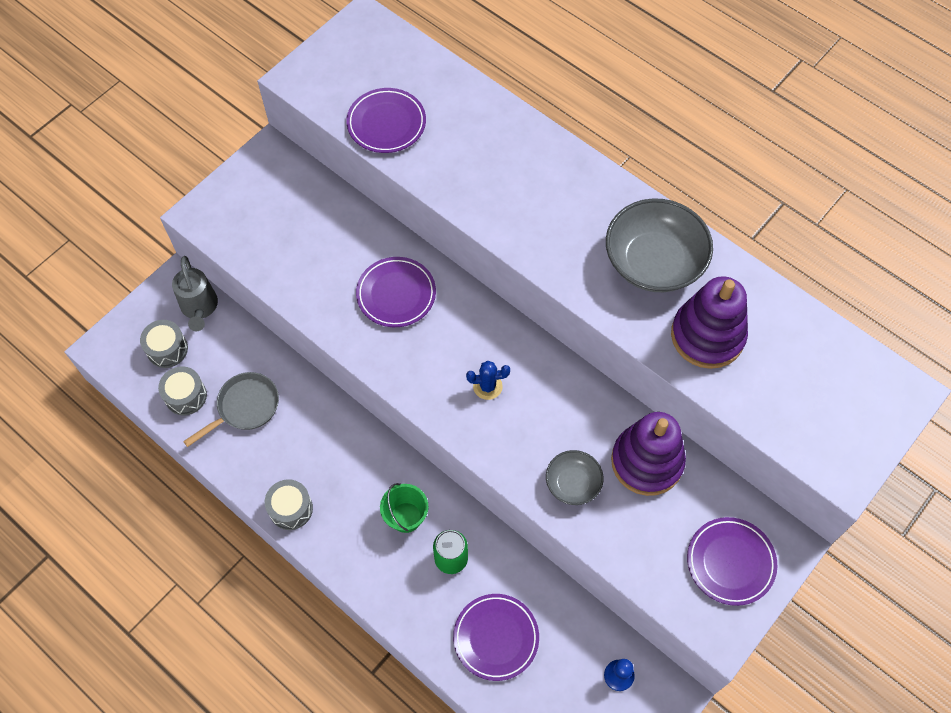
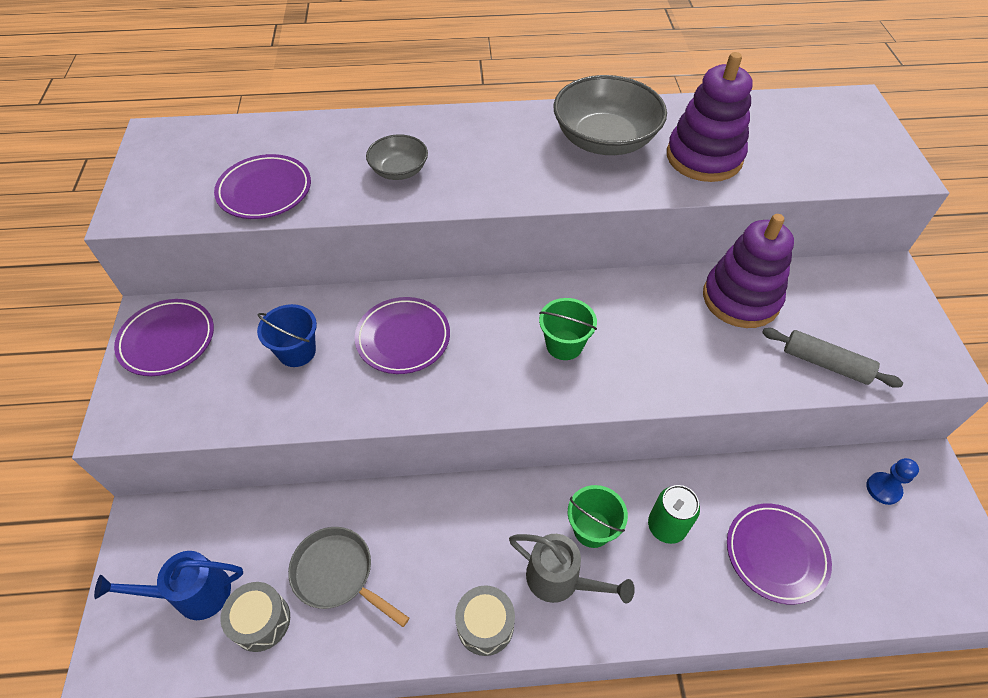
camera: 45 degrees left, 10 degrees down
grey drum [140,320,188,368] -> blue watering can [94,551,243,620]
grey watering can [172,256,218,331] -> grey watering can moved to [509,534,635,604]
grey pan [183,372,279,447] -> grey pan turned 60 degrees counterclockwise [288,527,409,627]
blue cactus [466,361,510,400] -> green bucket [539,298,597,360]
grey bowl [546,450,604,505] -> grey bowl moved to [366,134,428,180]
purple plate [687,517,777,606] -> purple plate moved to [114,299,214,376]
none -> blue bucket [257,304,317,367]
none -> grey rolling pin [762,328,903,388]

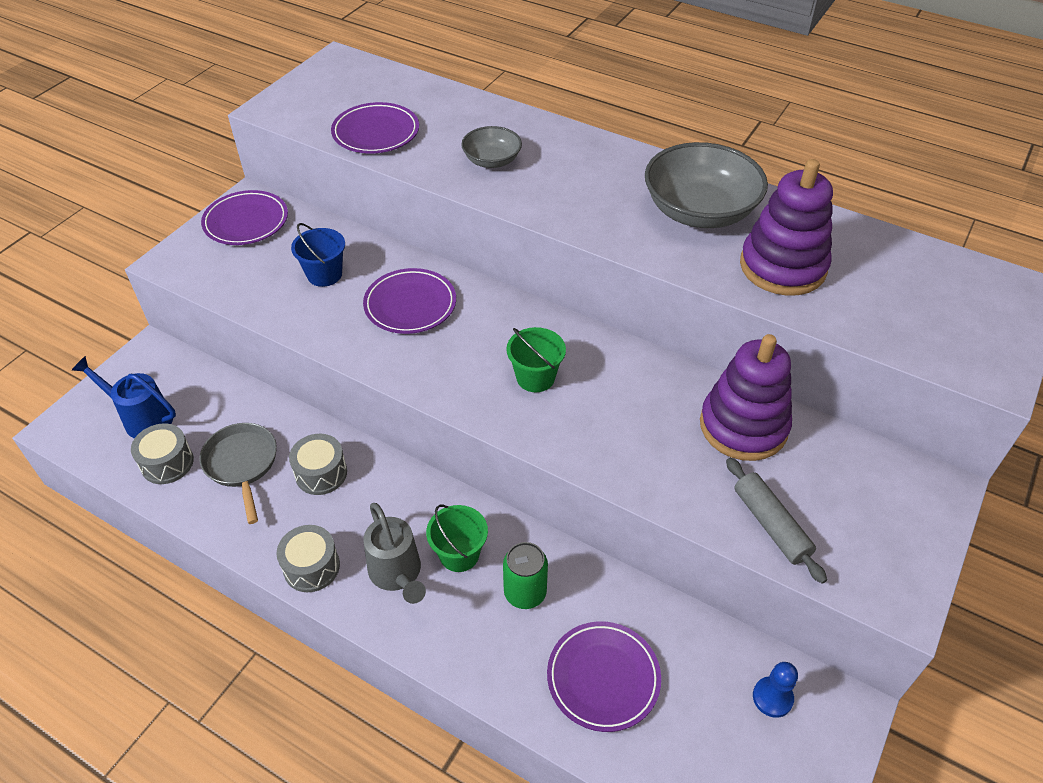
camera: 35 degrees right, 5 degrees down
none -> grey drum [289,434,347,495]

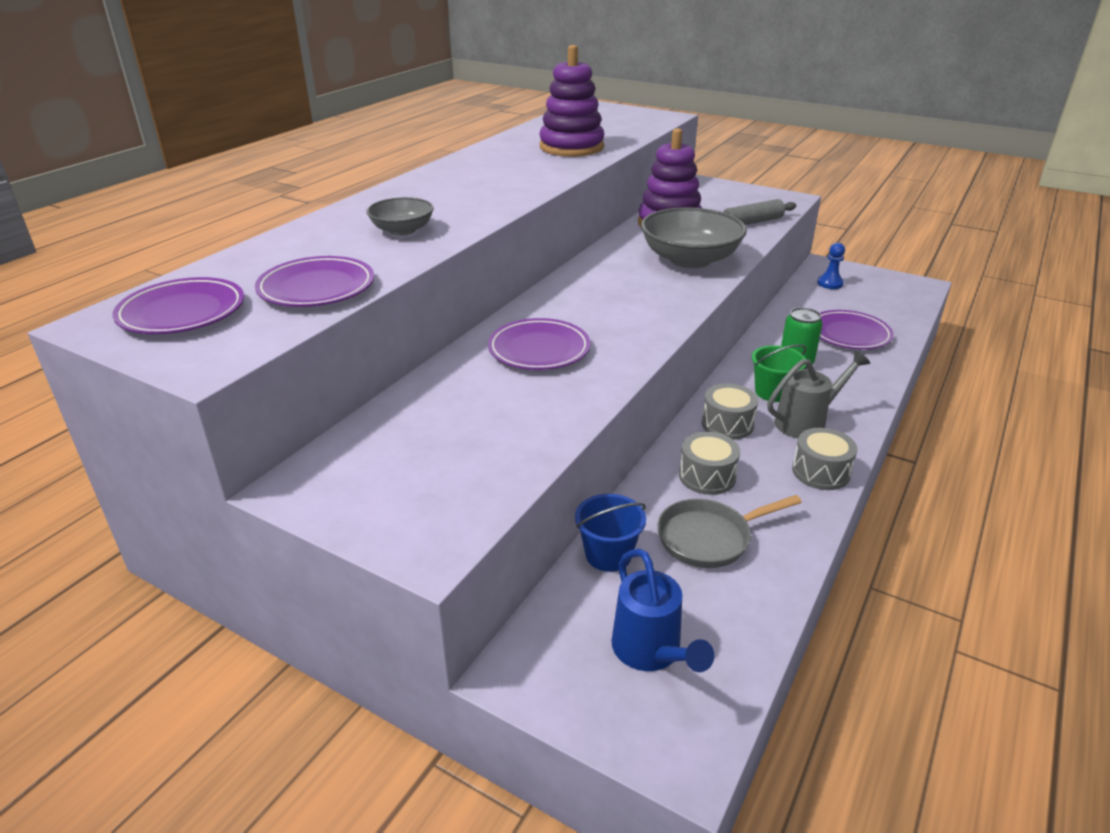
camera: 90 degrees left, 15 degrees down
blue watering can [71,356,176,438] -> blue watering can turned 45 degrees counterclockwise [611,549,715,672]
grey drum [131,424,194,484] -> grey drum moved to [702,384,758,440]
purple plate [201,190,288,245] -> purple plate moved to [113,277,244,334]
blue bucket [291,223,345,287] -> blue bucket moved to [575,494,646,572]
green bucket [506,327,566,392] -> none
grey bowl [645,142,768,228] -> grey bowl moved to [641,207,747,268]

